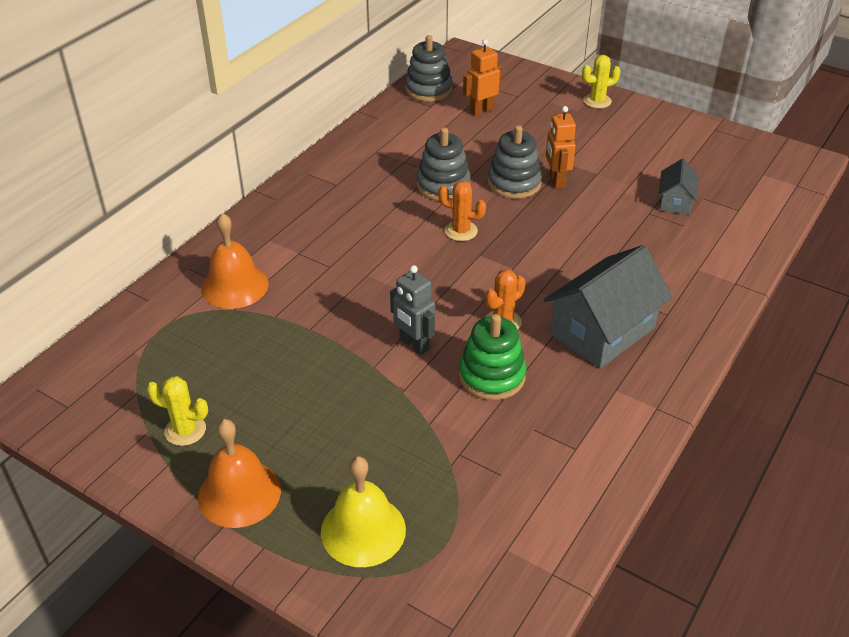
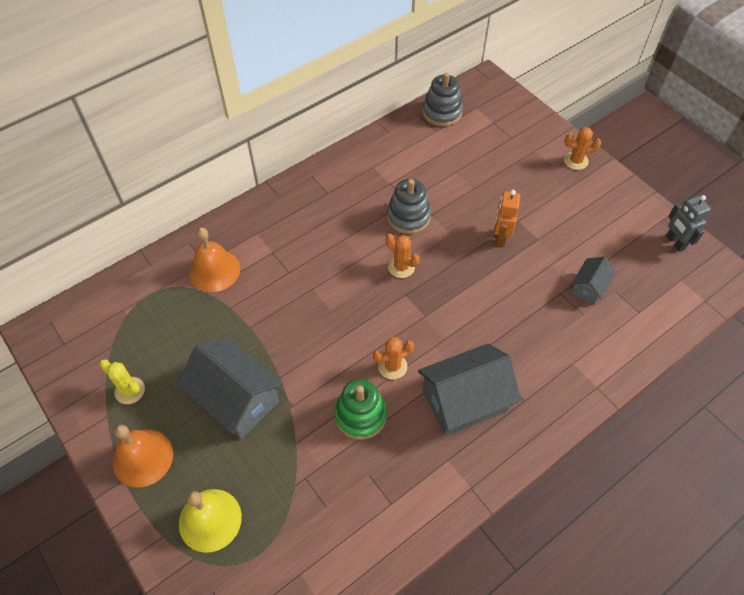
camera: 20 degrees right, 15 degrees up
grey robot [390,265,435,355] -> grey robot moved to [666,195,711,252]
orange robot [463,39,502,116] -> none
grey stacking toy [488,125,542,199] -> none
yellow cactus [582,55,621,108] -> orange cactus [564,127,601,170]
none -> grey house [177,338,283,439]

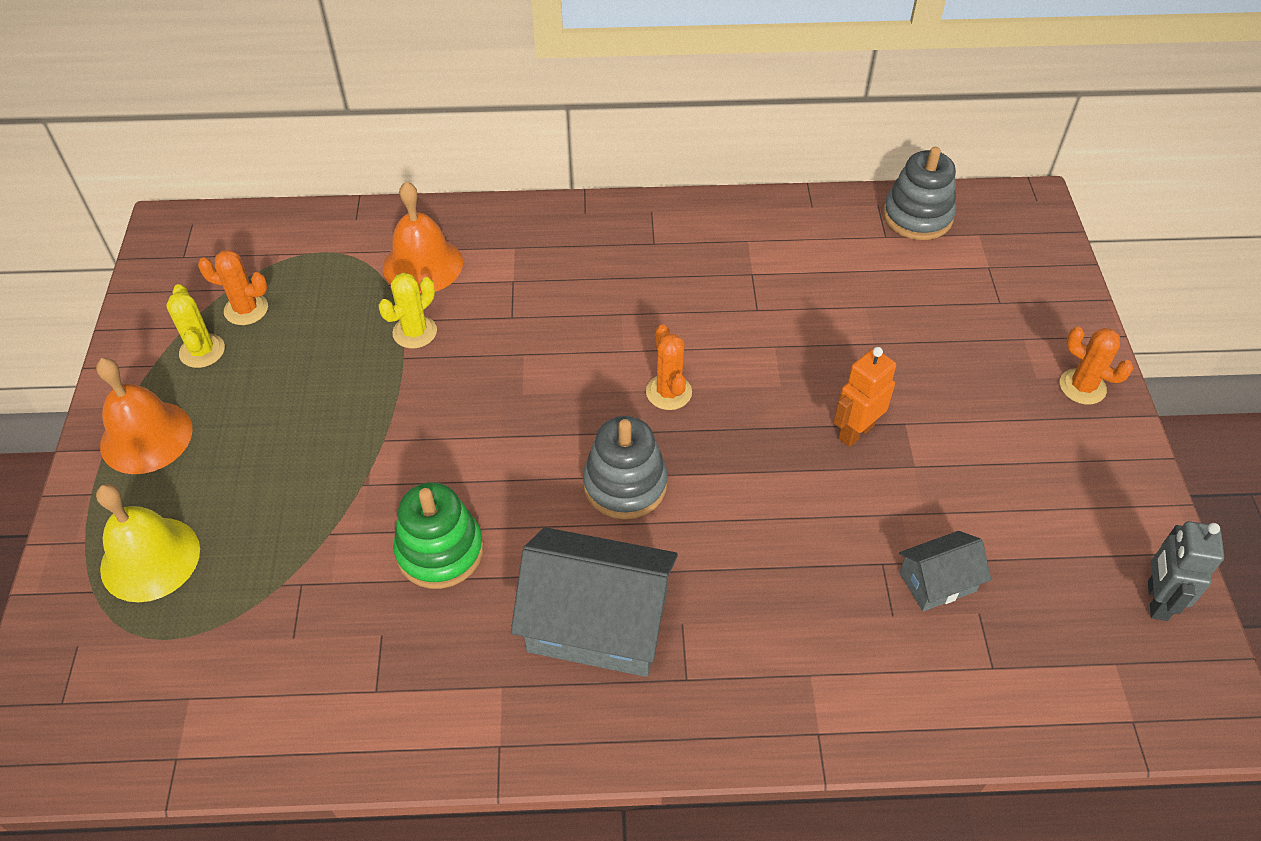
camera: 35 degrees right, 5 degrees down
grey house [177,338,283,439] -> none
orange cactus [373,337,414,379] -> orange cactus moved to [198,250,268,325]
grey stacking toy [387,179,431,234] -> grey stacking toy moved to [583,416,668,519]
none -> yellow cactus [378,273,437,348]

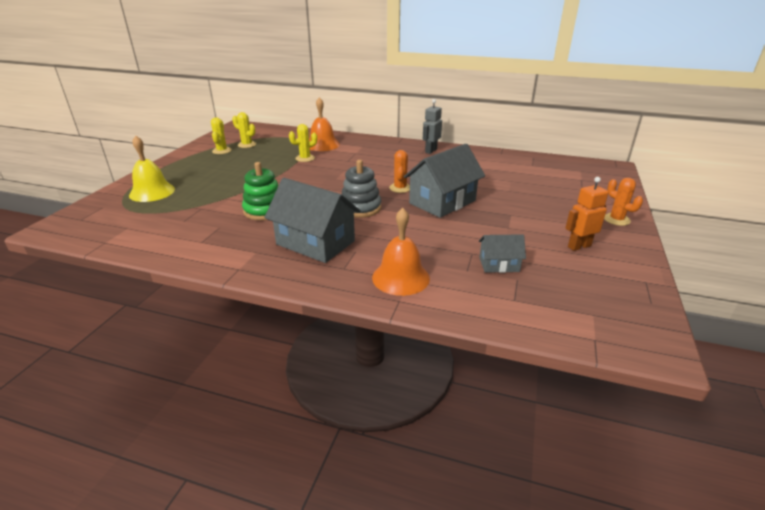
camera: 20 degrees right, 20 degrees down
orange bell [96,358,193,474] -> orange bell moved to [372,208,430,296]
orange cactus [198,250,268,325] -> yellow cactus [232,112,256,148]
orange robot [833,347,896,447] -> orange robot moved to [565,177,609,251]
grey stacking toy [883,147,956,240] -> none
grey robot [1148,521,1224,621] -> grey robot moved to [423,99,442,154]
none -> grey house [404,144,485,218]

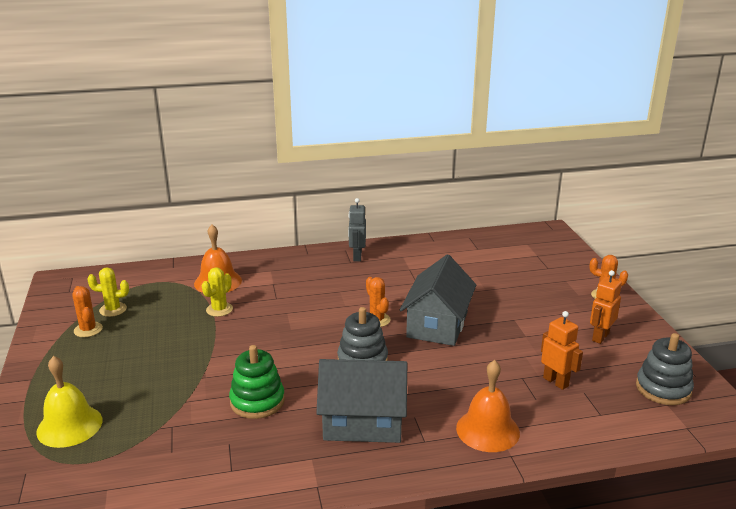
camera: 30 degrees left, 5 degrees down
yellow cactus [211,117,232,154] -> orange cactus [72,286,103,337]
grey house [479,234,526,273] -> orange robot [541,311,583,390]
none -> grey stacking toy [636,333,694,405]

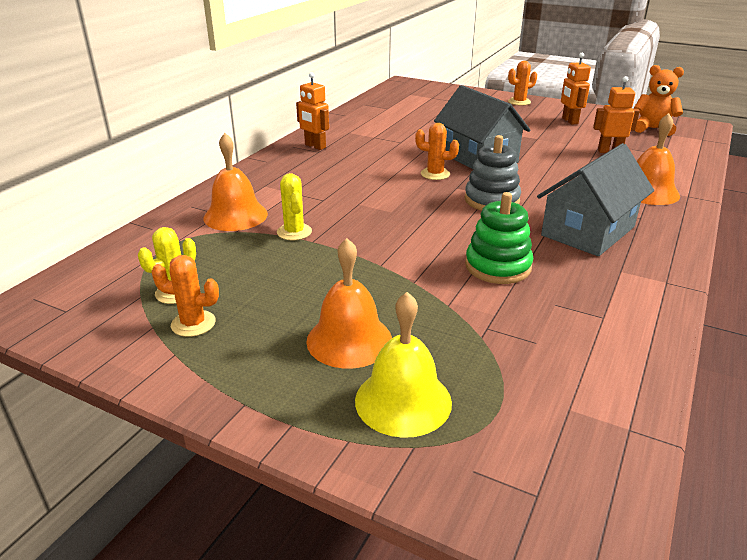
camera: 50 degrees left, 5 degrees up
grey robot [348,198,366,262] -> orange robot [296,72,329,150]
grey stacking toy [636,333,694,405] -> orange teddy bear [634,65,684,136]
none -> orange bell [306,238,392,369]

